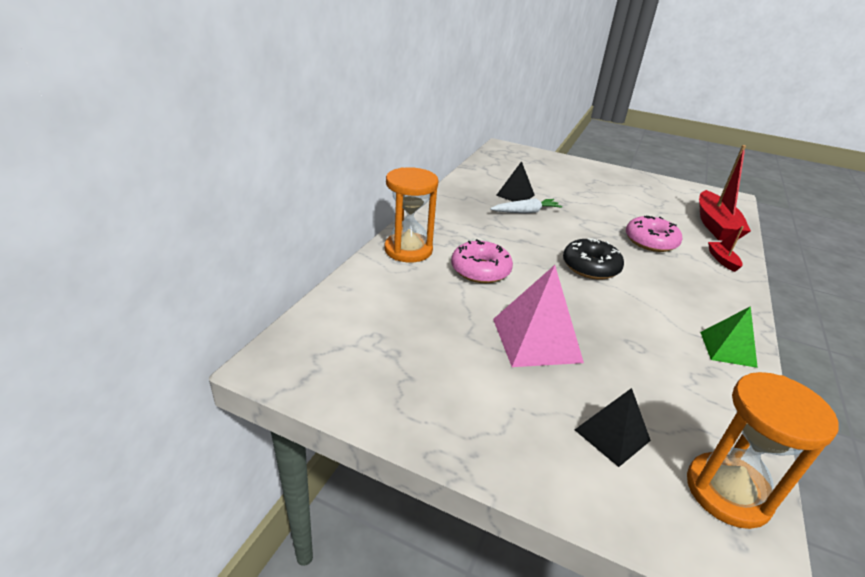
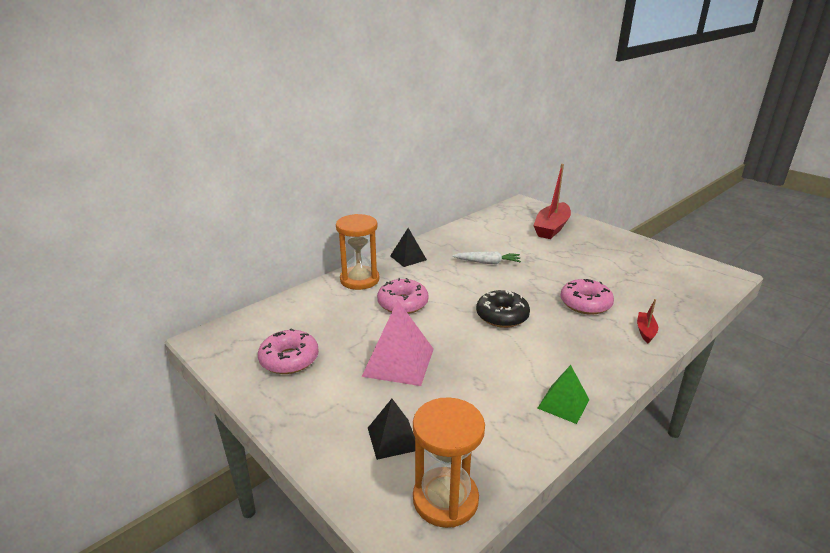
camera: 25 degrees right, 5 degrees down
black pyramid [496,161,535,201] -> black pyramid moved to [390,228,427,267]
red boat [699,145,751,241] -> red boat moved to [533,164,571,239]
none -> pink donut [258,329,319,374]

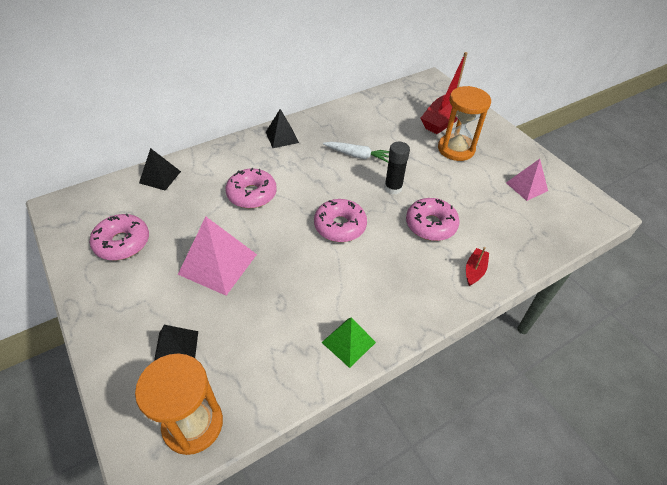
camera: 10 degrees right, 20 degrees up
orange hourglass [336,214,379,290] -> orange hourglass moved to [438,86,491,161]
black donut [476,290,530,328] -> pink donut [314,199,367,242]
none -> black pyramid [139,148,181,190]
none -> black glue stick [384,142,410,194]
none -> pink pyramid [506,159,548,201]

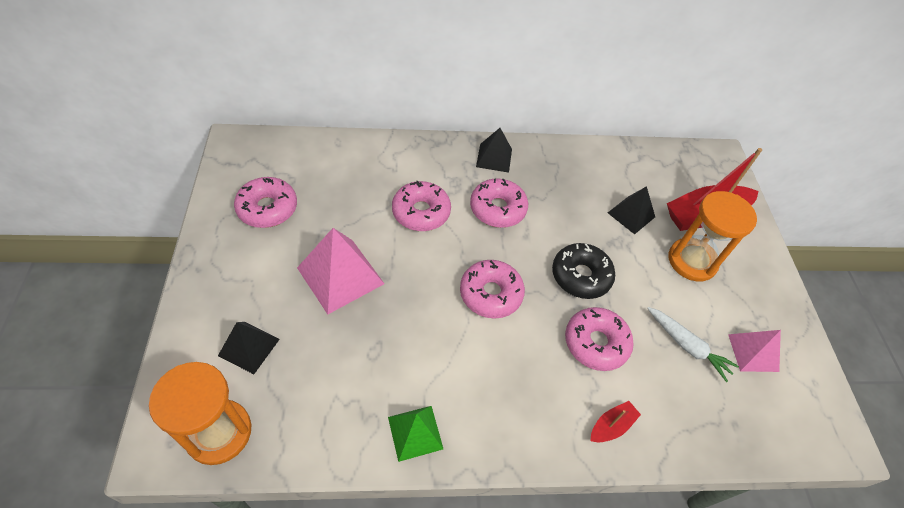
camera: 25 degrees right, 5 degrees up
black pyramid [139,148,181,190] -> black pyramid moved to [608,186,655,234]
white carrot [323,142,389,162] -> white carrot moved to [647,307,739,382]
black glue stick [384,142,410,194] -> black donut [552,243,615,299]
none -> pink donut [470,178,528,228]

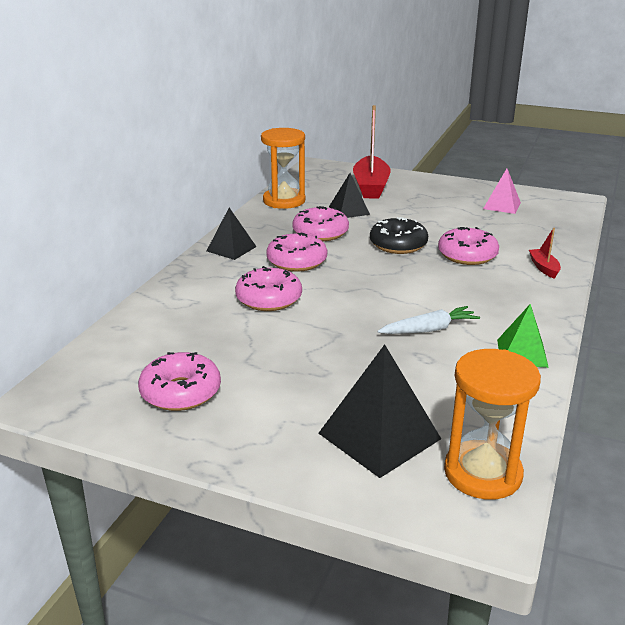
camera: 60 degrees left, 25 degrees down
black pyramid [218,322,280,374] -> black pyramid [318,344,441,478], size x1.63
pink pyramid [297,228,384,314] -> none
pink donut [460,260,525,318] -> pink donut moved to [292,206,349,241]
white carrot [647,307,739,382] -> white carrot moved to [378,306,480,334]
orange hourglass [669,191,757,281] -> orange hourglass moved to [261,128,306,209]

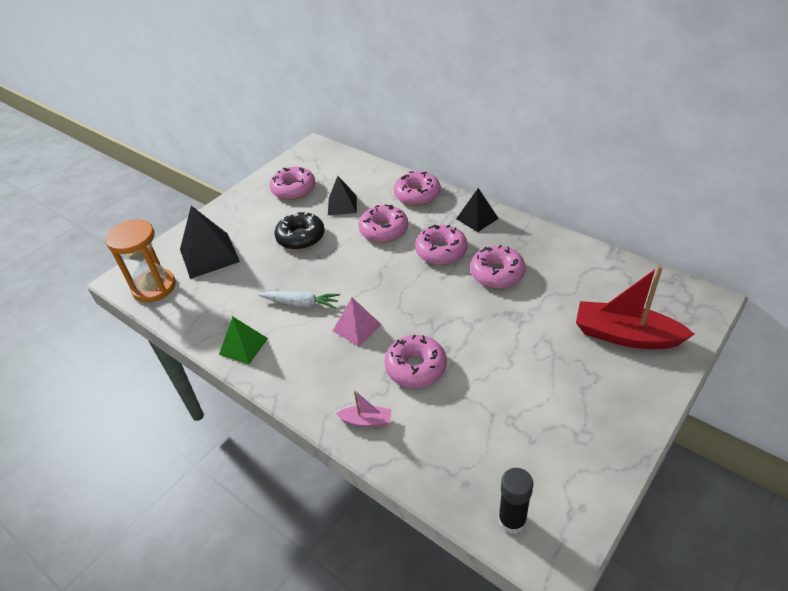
camera: 110 degrees right, 15 degrees up
orange hourglass [261,128,306,209] -> none
black pyramid [329,173,370,218] -> black pyramid moved to [328,176,357,215]
black donut [370,217,428,254] -> black donut moved to [275,212,325,250]
white carrot [378,306,480,334] -> white carrot turned 75 degrees counterclockwise [258,291,340,309]
pink pyramid [483,169,521,214] -> pink pyramid moved to [333,297,382,346]
red boat [529,228,561,279] -> pink boat [336,391,391,427]
none -> pink donut [394,171,441,206]
none -> black glue stick [498,468,533,534]

